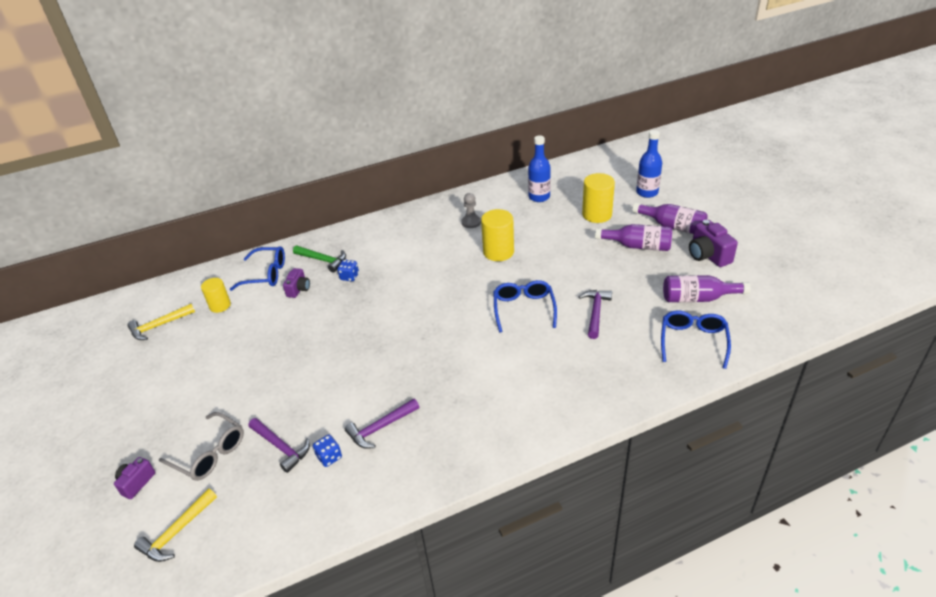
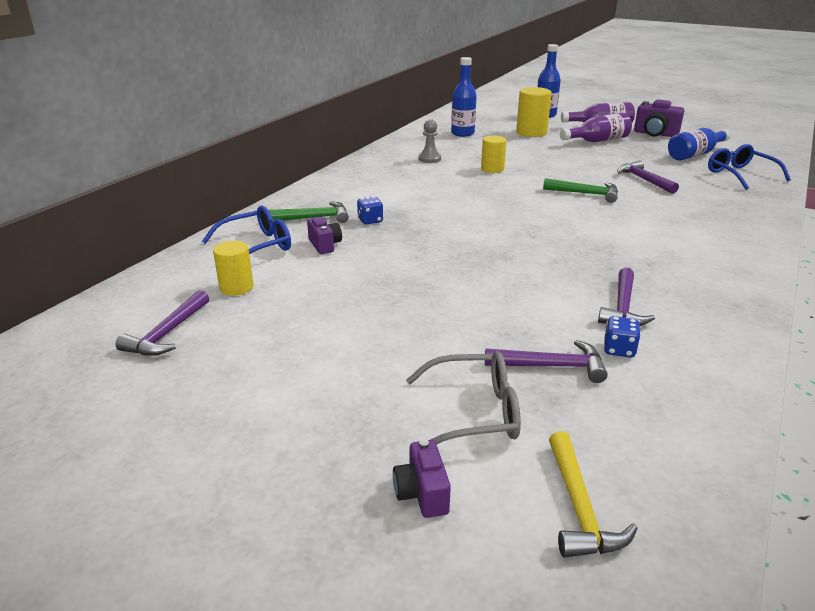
camera: 40 degrees left, 10 degrees down
yellow hammer [127,304,195,340] -> purple hammer [115,290,209,356]
yellow cylinder [481,209,514,261] -> yellow cylinder [481,136,507,173], size x0.65
blue glasses [493,280,557,333] -> green hammer [543,178,618,203]
purple bottle [663,275,751,302] -> blue bottle [668,128,731,160]

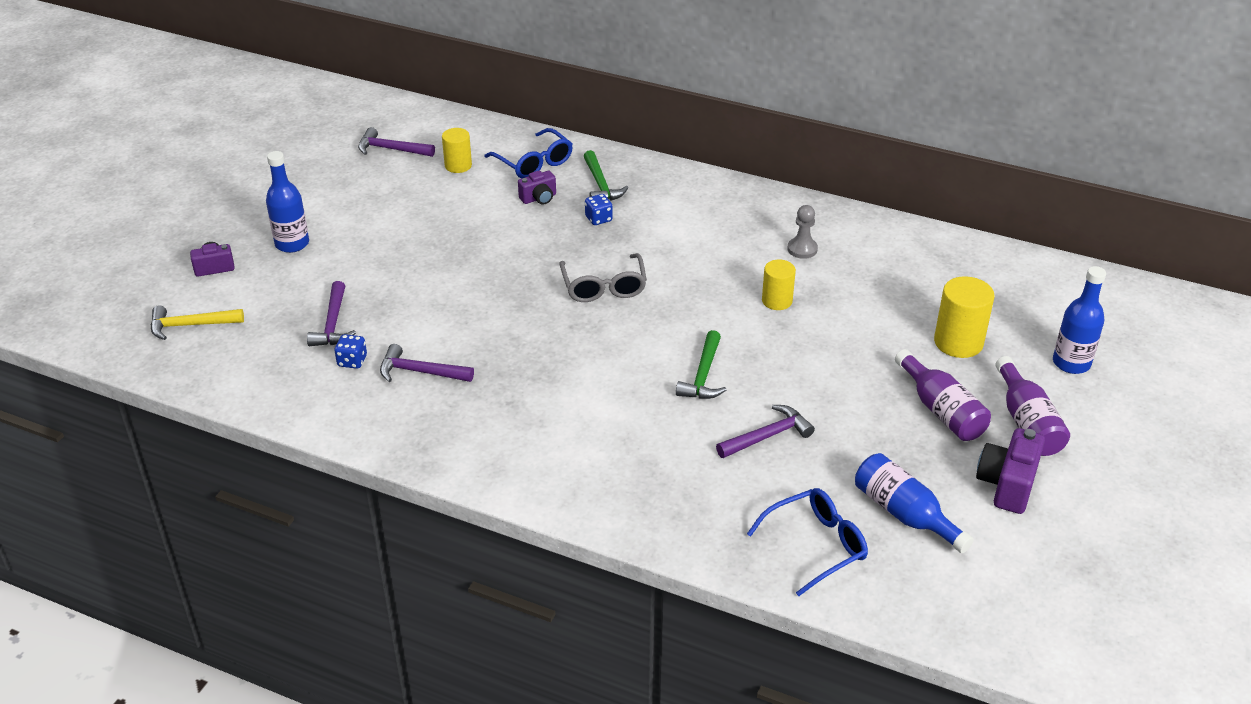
camera: 85 degrees right, 10 degrees up
grey glasses [406,351,521,444] -> grey glasses moved to [559,253,647,302]
blue bottle [451,57,477,137] -> blue bottle moved to [266,151,309,253]

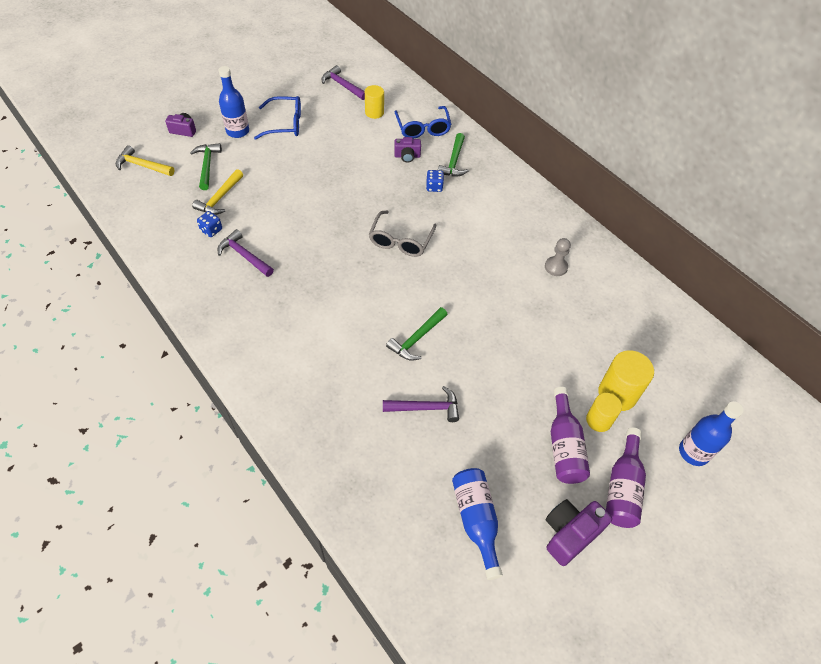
camera: 25 degrees right, 15 degrees up
purple hammer [307,281,356,346] -> yellow hammer [192,169,243,215]
blue glasses [747,488,868,596] -> blue glasses moved to [254,96,301,140]
yellow cylinder [762,259,796,310] -> yellow cylinder moved to [586,393,622,432]
none -> green hammer [190,143,222,190]

